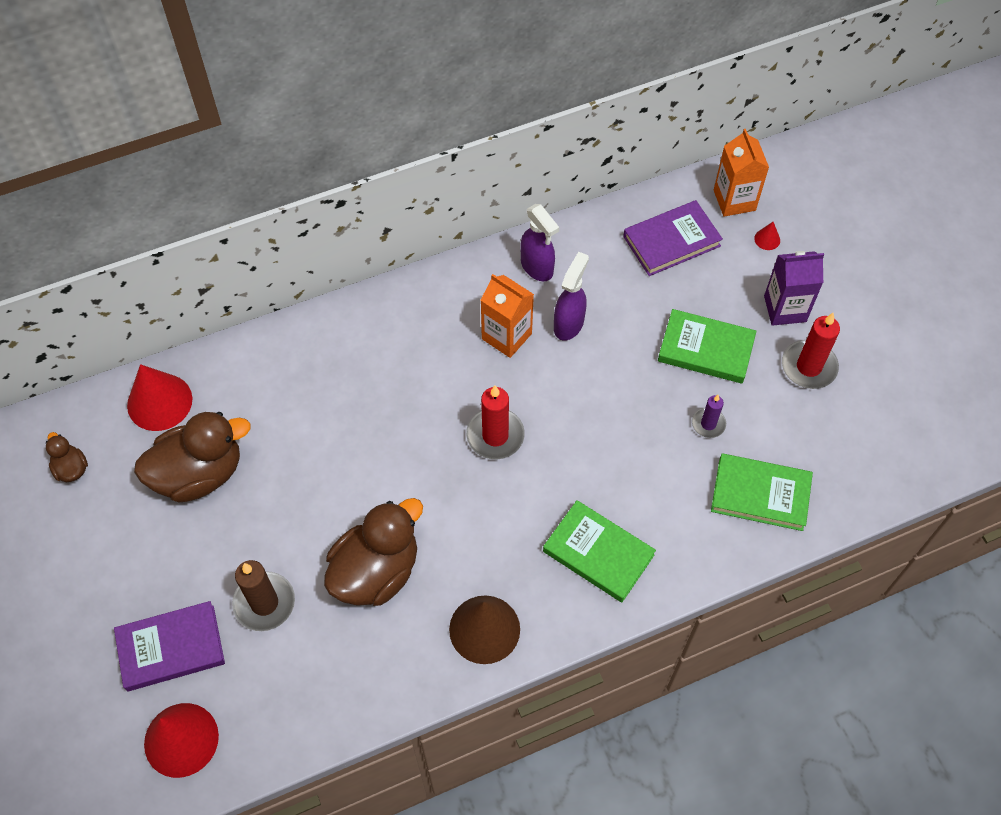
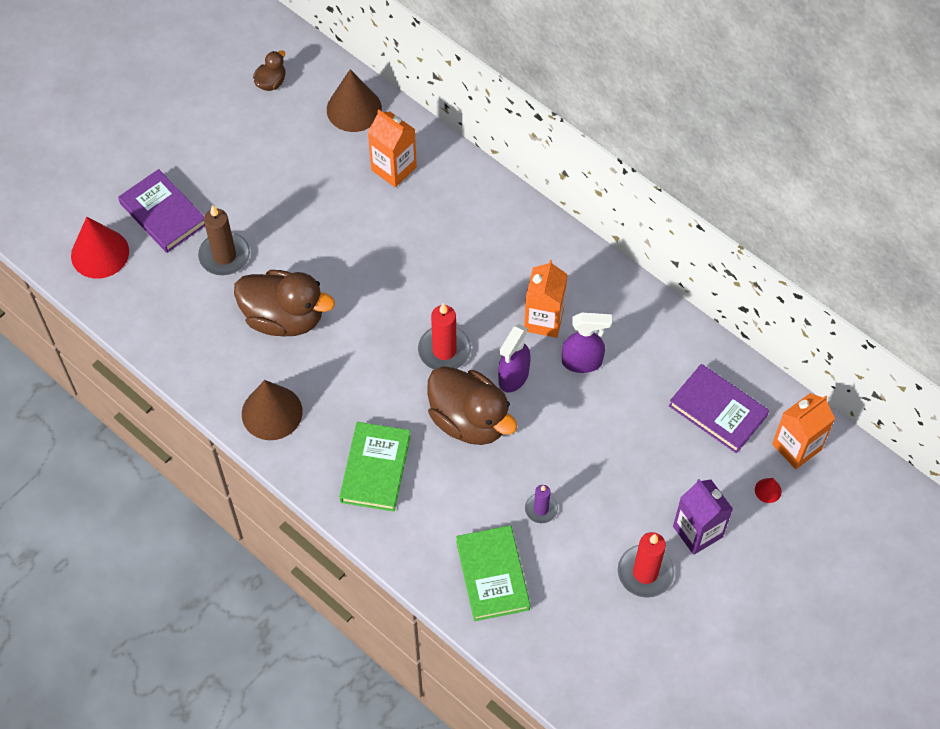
camera: 65 degrees right, 0 degrees up
red cone [127,364,192,431] -> brown cone [327,69,382,132]
brown duck [134,412,251,503] -> brown duck moved to [427,366,517,445]
purple spray bottle [520,204,559,281] -> purple spray bottle moved to [498,324,531,392]
green book [658,309,756,384] -> none
none -> orange carton [368,109,417,187]

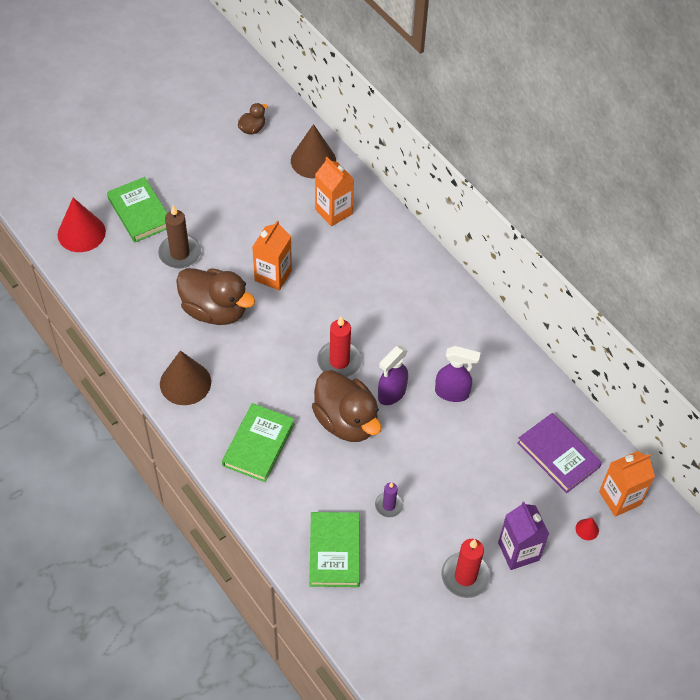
camera: 10 degrees right, 5 degrees down
purple book [118,169,205,253] -> green book [107,177,167,243]
orange carton [524,260,567,338] -> orange carton moved to [252,220,292,291]

